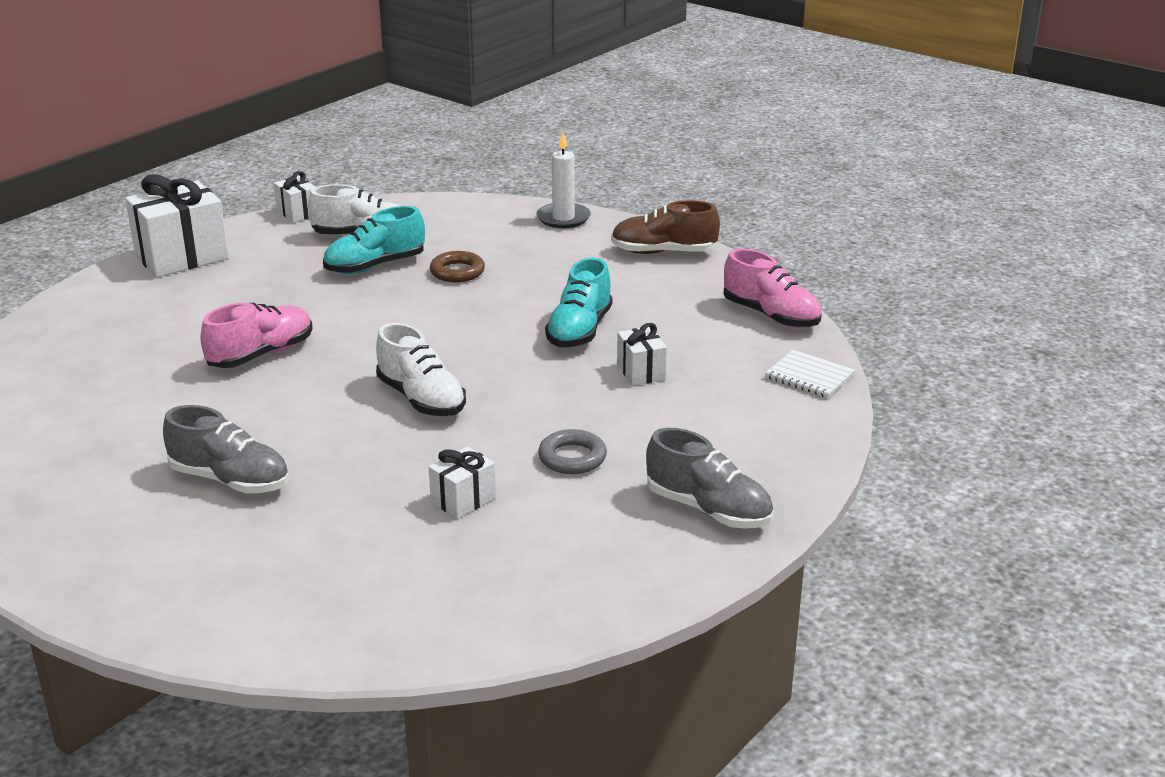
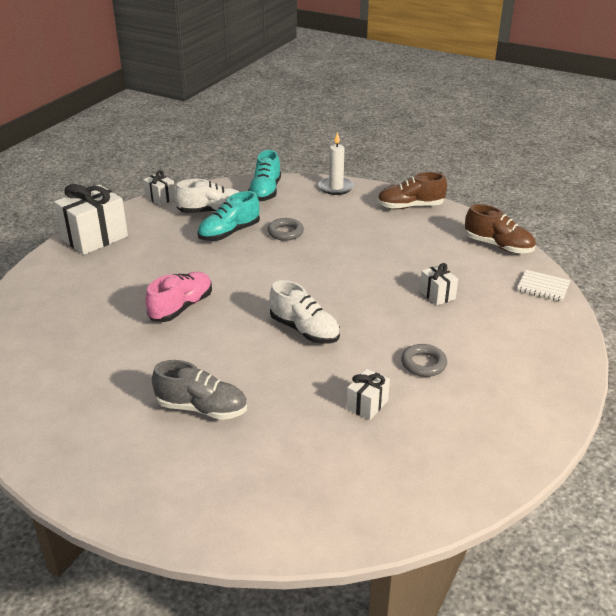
camera: 10 degrees left, 5 degrees up
brown ring [430,251,485,282] -> grey ring [267,218,304,241]
turquoise shoe [545,258,613,347] -> turquoise shoe moved to [248,150,281,201]
grey shoe [646,428,773,529] -> none
pink shoe [724,249,822,328] -> brown shoe [465,204,536,254]

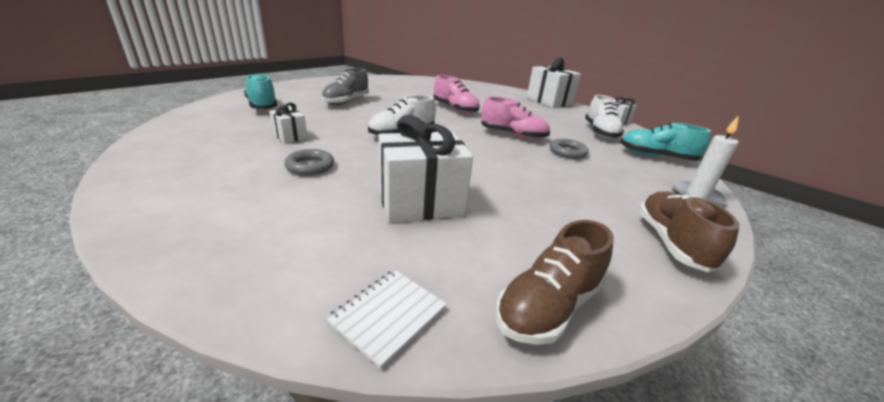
camera: 100 degrees right, 5 degrees down
turquoise shoe [197,191,260,241] -> turquoise shoe moved to [244,74,278,109]
white gift [420,263,458,306] -> white gift [379,115,473,223], size x1.95
none -> pink shoe [481,97,550,139]

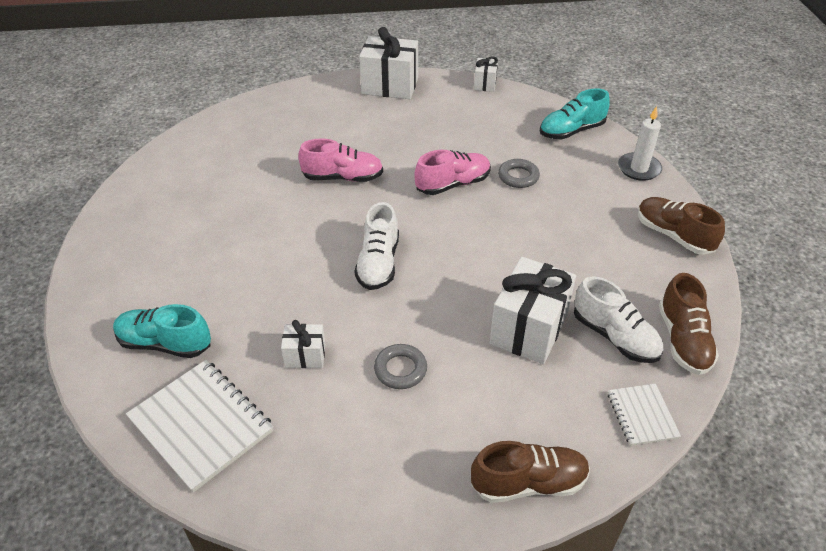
camera: 45 degrees left, 15 degrees up
grey shoe [322,68,369,105] -> none
white shoe [585,95,624,139] -> white shoe moved to [574,276,663,363]
none -> white notebook [126,360,274,492]
none -> brown shoe [471,441,590,503]

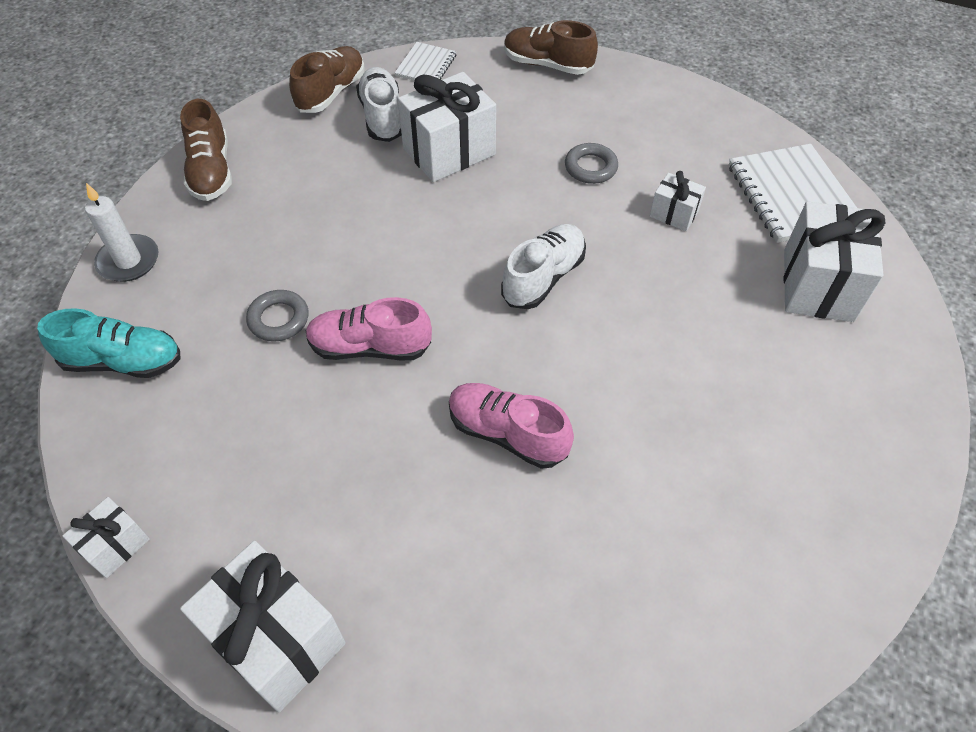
camera: 150 degrees left, 10 degrees up
turquoise shoe [113,304,211,358] -> white gift [784,201,885,322]

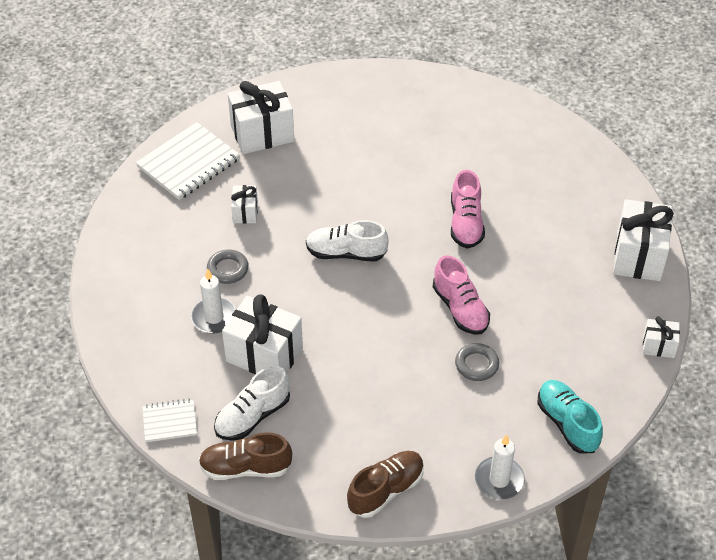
camera: 120 degrees left, 5 degrees down
brown shoe [504,20,598,75] -> none
none -> white candle [191,269,236,333]

